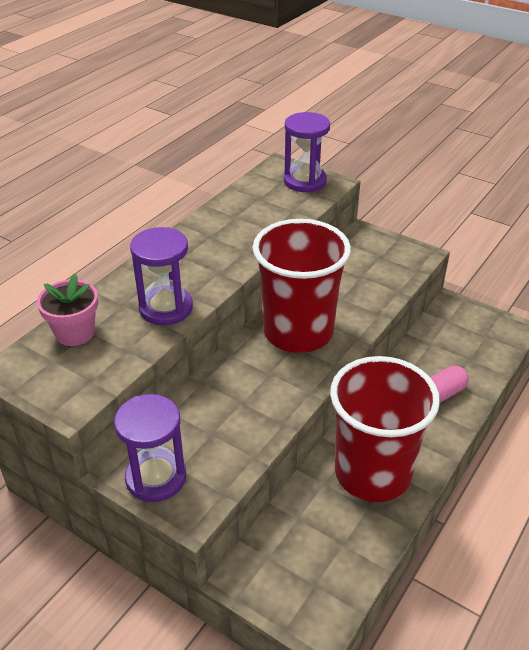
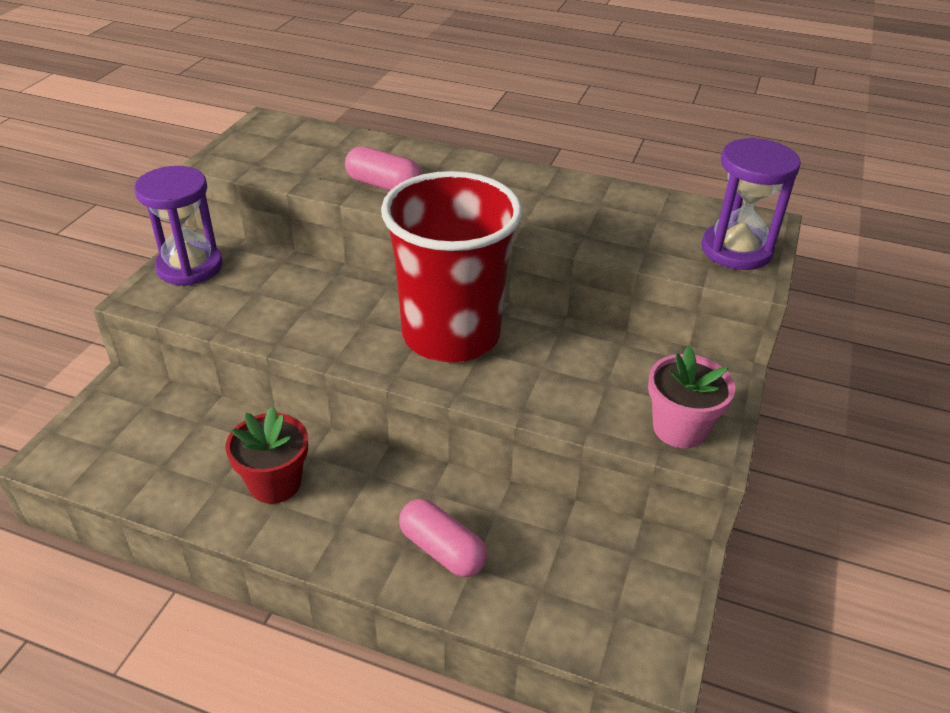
camera: 75 degrees right, 0 degrees up
pink flower pot [37,274,98,346] -> pink flower pot moved to [648,346,735,448]
purple hourglass [130,227,193,325] -> pink capsule [345,146,422,191]
red cup [330,356,440,502] -> red flower pot [225,407,308,504]

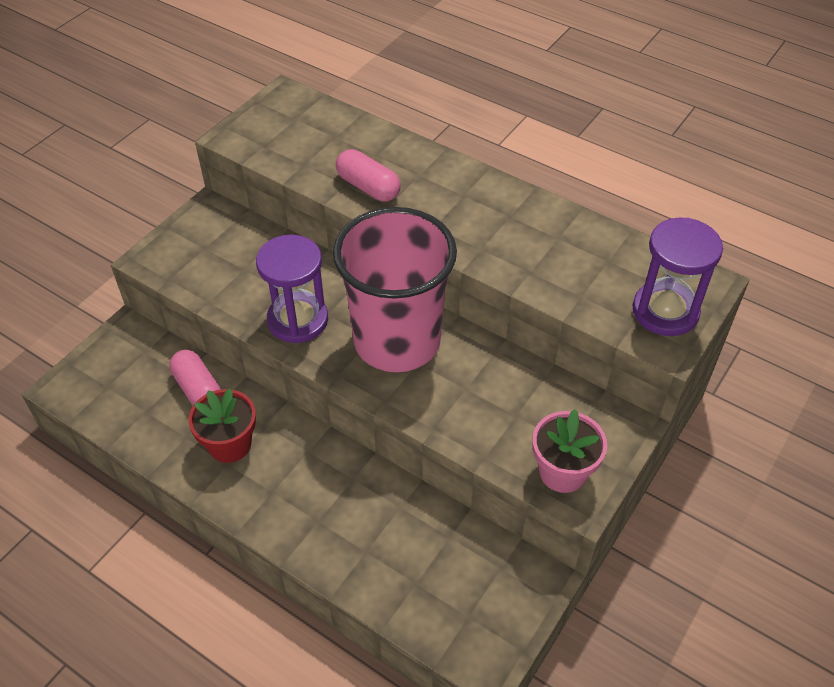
camera: 15 degrees right, 10 degrees up
purple hourglass [134,166,223,286] -> purple hourglass moved to [256,235,328,343]
red cup [381,171,523,362] -> pink cup [333,207,457,372]
pink capsule [399,499,487,577] -> pink capsule moved to [169,350,221,405]

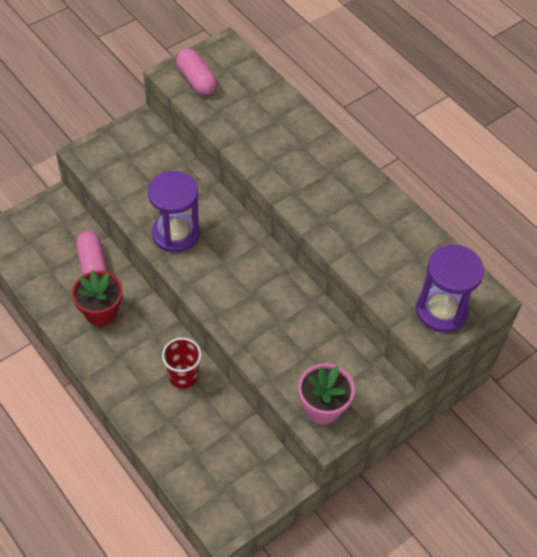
camera: 15 degrees right, 5 degrees up
pink cup [333,207,457,372] -> none
pink capsule [336,149,401,202] -> pink capsule moved to [176,48,217,95]
none -> red cup [162,338,201,389]

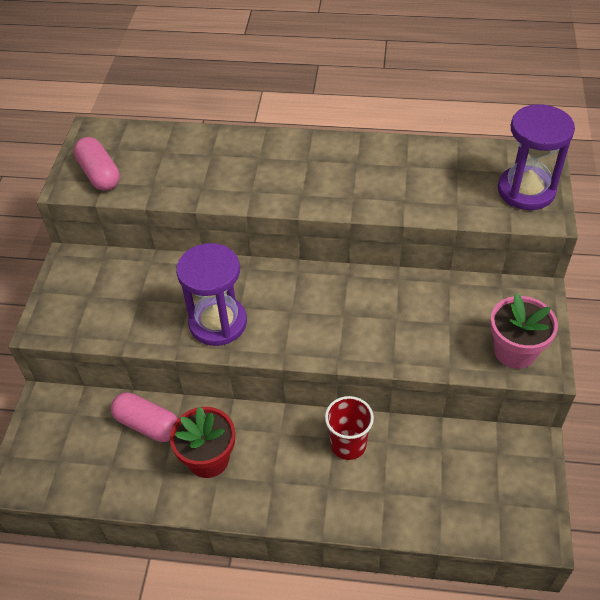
camera: 40 degrees left, 5 degrees down
pink capsule [176,48,217,95] -> pink capsule turned 45 degrees clockwise [74,137,120,191]

